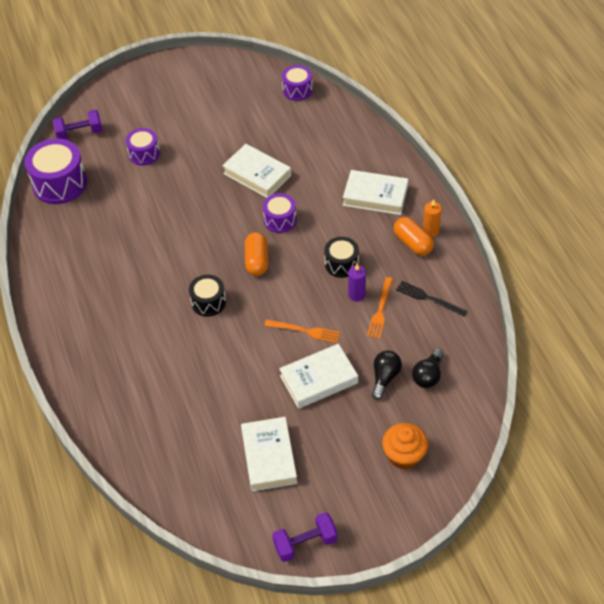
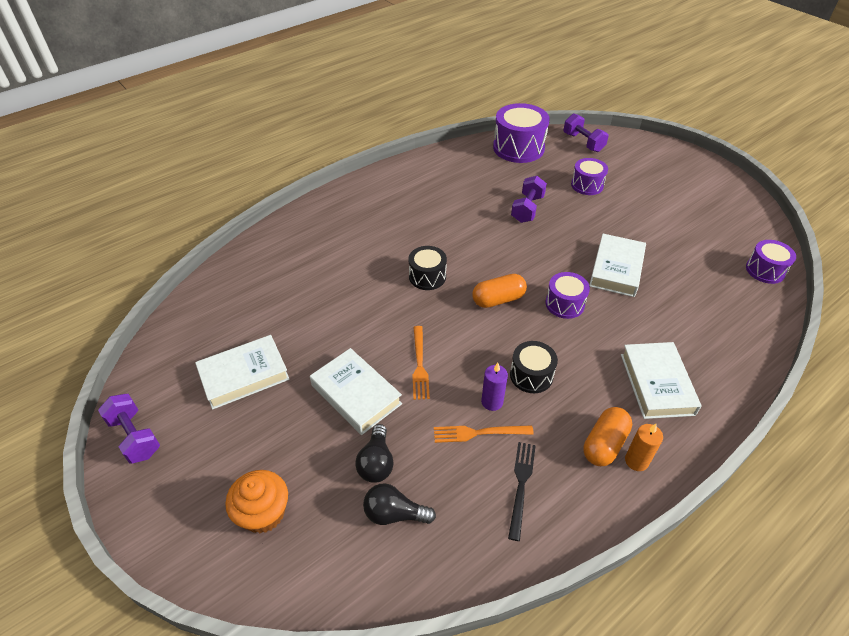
camera: 70 degrees right, 5 degrees down
black light bulb [372,350,402,400] -> black light bulb turned 90 degrees clockwise [355,424,394,483]
none -> purple dumbbell [511,176,547,223]

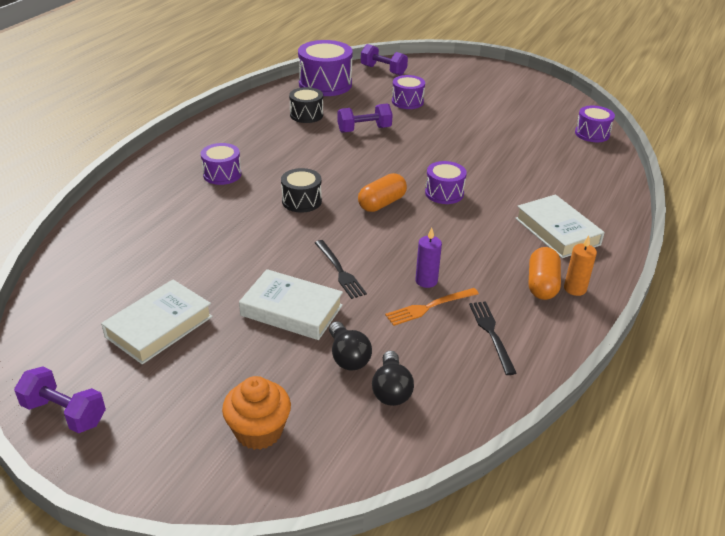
camera: 25 degrees left, 10 degrees down
black light bulb [363,483,436,525] -> black light bulb turned 75 degrees counterclockwise [372,351,414,406]
orange fork [412,326,430,400] -> black fork [315,240,367,299]
black drum [510,341,558,393] -> black drum moved to [289,87,323,123]
purple dumbbell [511,176,547,223] -> purple dumbbell turned 75 degrees clockwise [338,103,393,133]
white book [589,234,646,297] -> none
none -> purple drum [201,143,241,185]

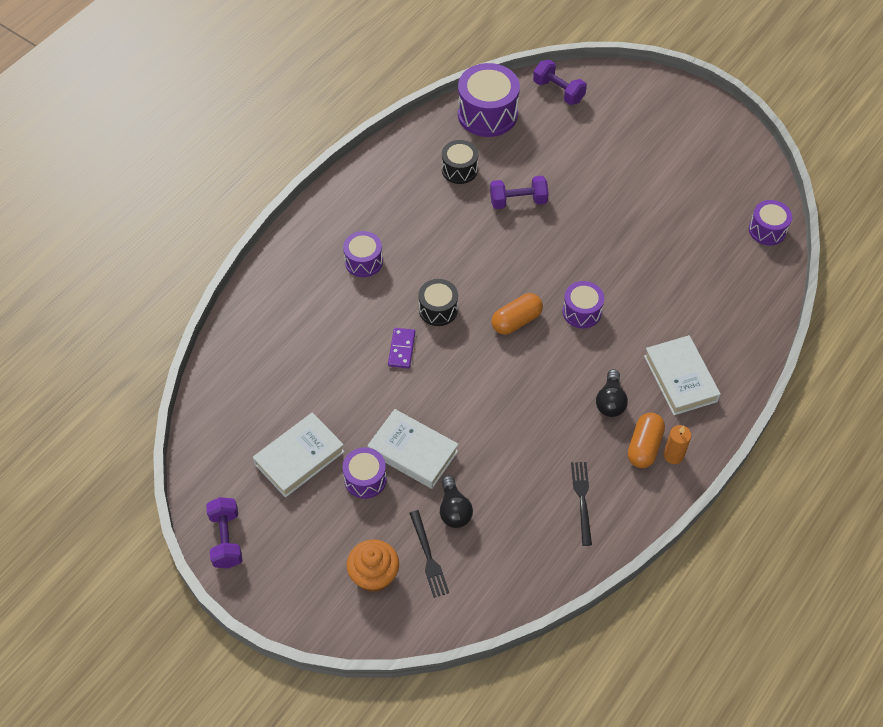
camera: 10 degrees right, 20 degrees up
purple dumbbell [14,366,106,433] -> purple dumbbell turned 45 degrees clockwise [206,497,242,568]
black fork [315,240,367,299] -> black fork moved to [409,510,449,598]
black light bulb [372,351,414,406] -> black light bulb moved to [596,369,628,417]
orange fork [385,288,479,326] -> none
purple drum [392,75,425,109] -> purple drum moved to [342,447,387,499]
purple candle [415,227,442,288] -> none
none -> purple domino [388,328,415,369]

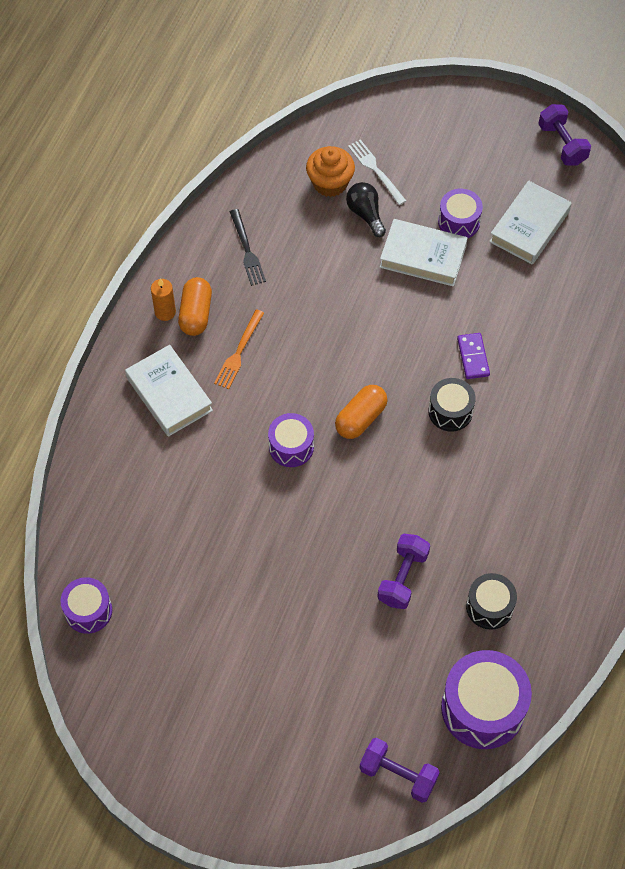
camera: 165 degrees right, 5 degrees up
purple drum [343,231,383,277] -> none
orange cupcake [346,539,399,592] -> orange cupcake moved to [306,146,355,197]
black fork [409,510,449,598] -> white fork [348,139,406,205]
purple dumbbell [490,176,549,209] -> purple dumbbell turned 45 degrees counterclockwise [377,534,430,609]
black light bulb [596,369,628,417] -> orange fork [214,309,264,389]

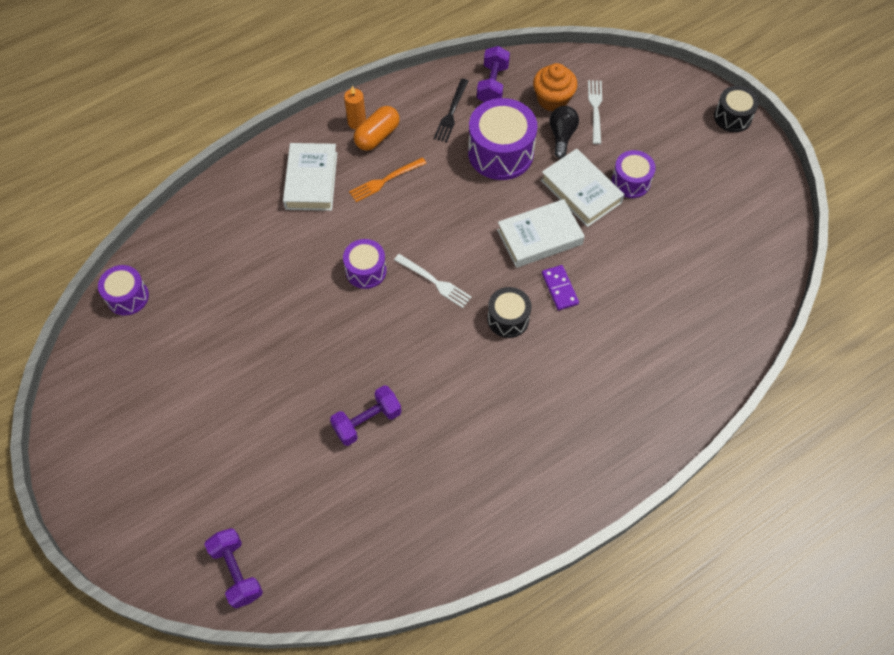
camera: 35 degrees right, 0 degrees up
orange capsule [335,385,387,439] -> white fork [394,254,472,308]
purple drum [441,650,532,749] -> purple drum moved to [468,98,537,180]
purple domino [457,333,490,379] -> purple domino turned 45 degrees counterclockwise [542,265,579,310]
black drum [466,573,517,630] -> black drum moved to [714,86,759,132]
white book [489,180,572,265] -> white book moved to [497,199,585,268]
purple dumbbell [538,104,591,166] -> purple dumbbell moved to [477,46,510,102]

